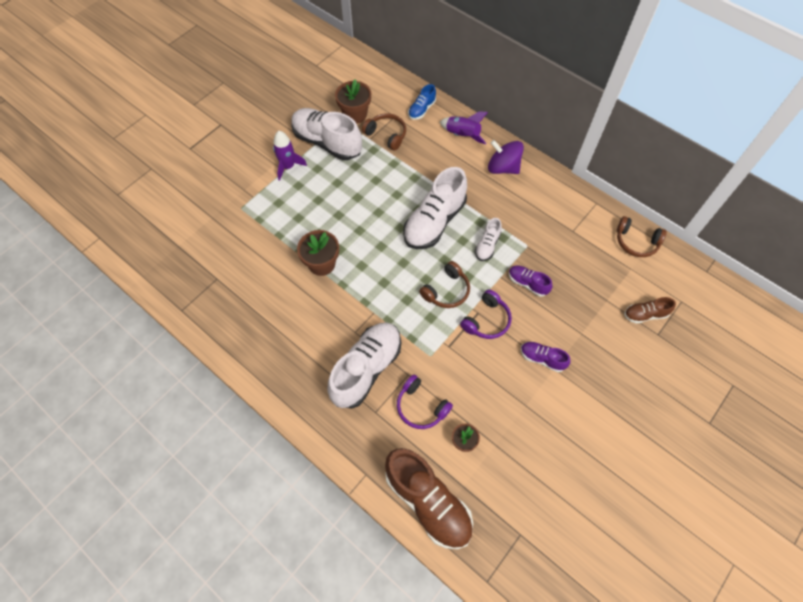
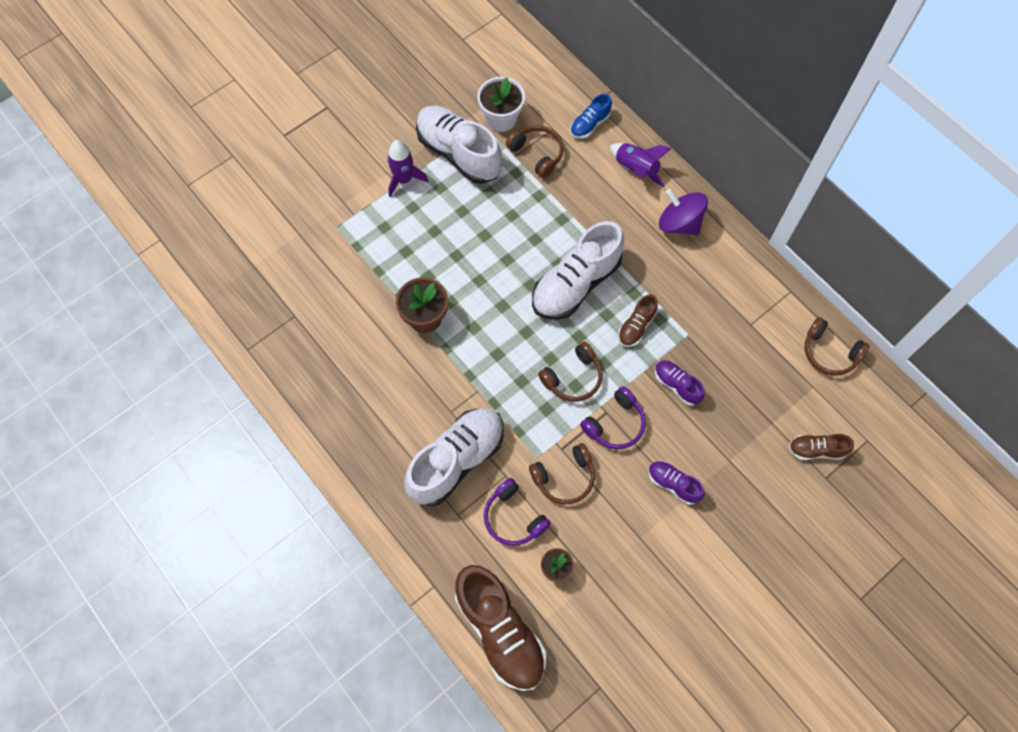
camera: 10 degrees right, 5 degrees up
brown flower pot [335,79,371,124] -> white flower pot [477,77,525,132]
white shoe [475,218,502,261] -> brown shoe [618,294,658,347]
none -> brown headphones [529,443,595,504]

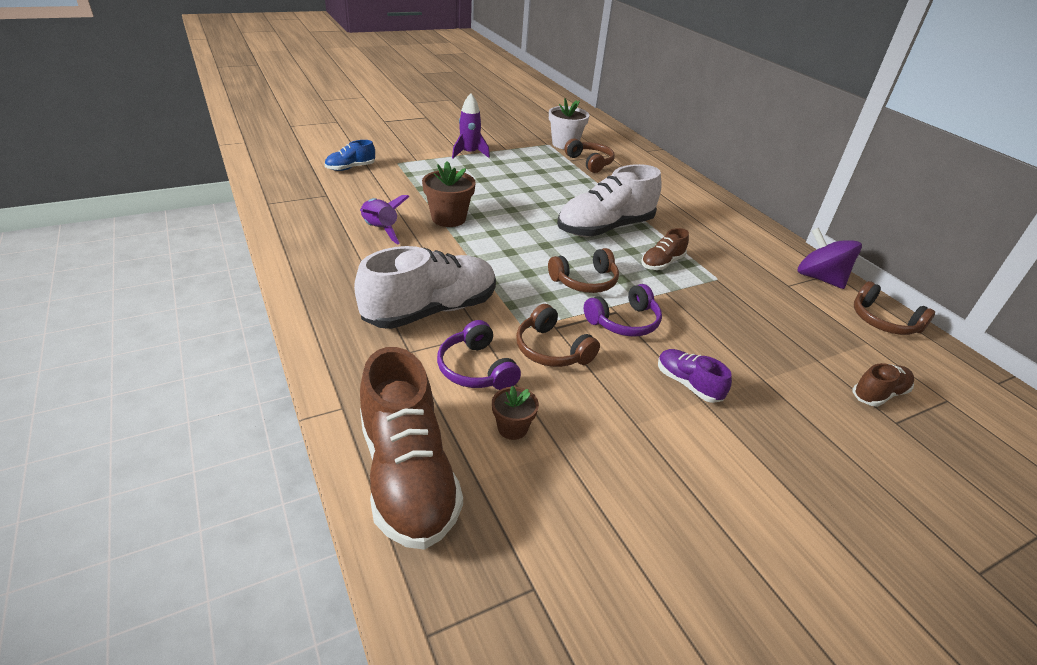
camera: 10 degrees right, 30 degrees down
white shoe [416,105,502,184] -> none
brown headphones [529,443,595,504] -> brown headphones turned 60 degrees clockwise [516,304,600,367]
blue shoe [570,94,612,139] -> blue shoe moved to [325,140,375,171]
purple rocket [610,143,671,187] -> purple rocket moved to [360,195,410,245]
purple shoe [655,360,705,406] -> none
purple spinning top [659,189,708,235] -> purple spinning top moved to [797,228,862,289]
brown shoe [789,434,854,460] -> brown shoe turned 135 degrees clockwise [853,363,914,407]

